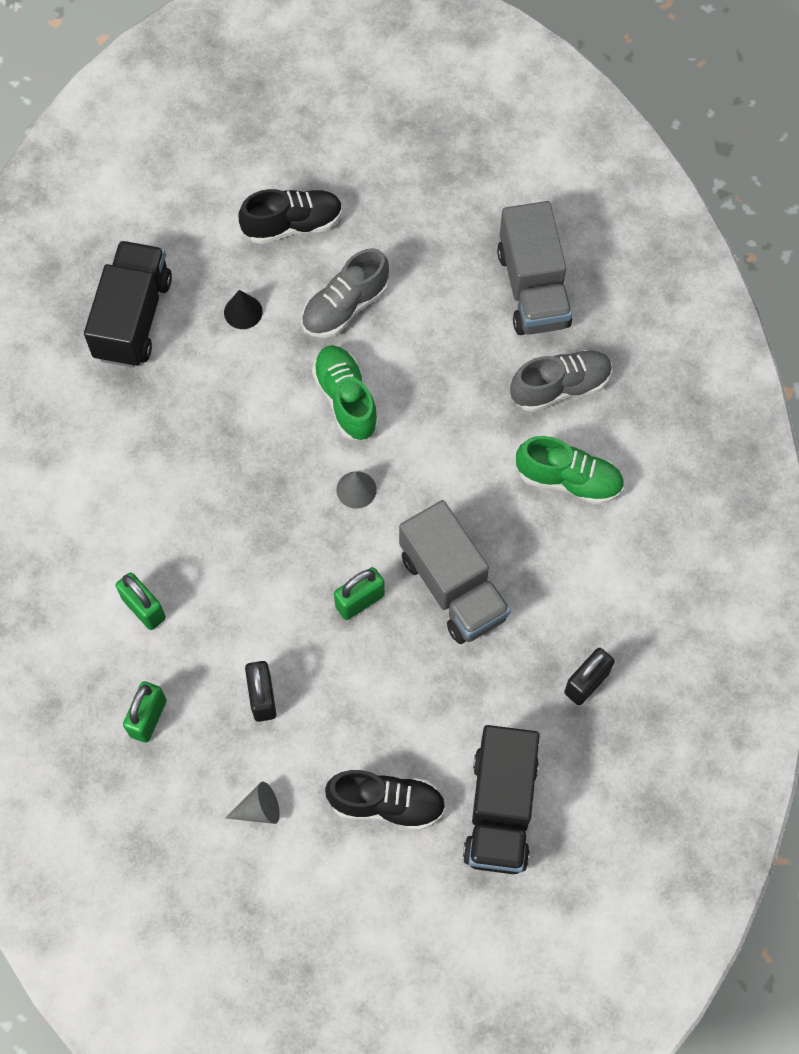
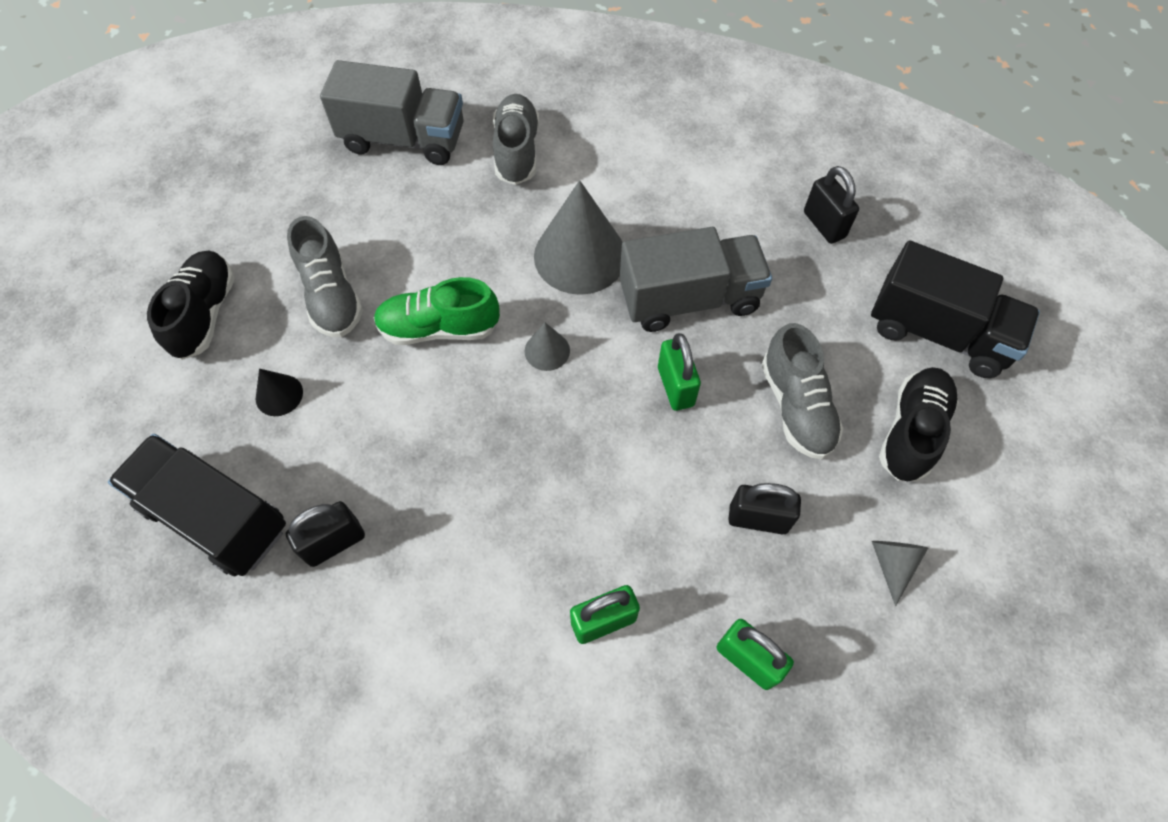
camera: 70 degrees left, 5 degrees down
green shoe [516,436,624,505] -> none
none -> black padlock [286,501,365,567]
none -> grey cone [534,180,623,295]
none -> grey shoe [762,323,843,459]

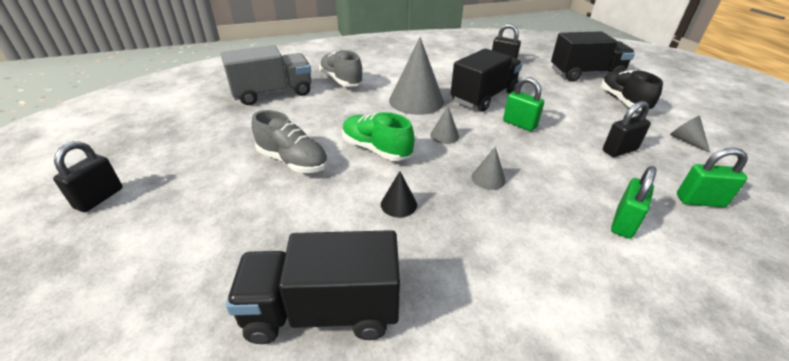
camera: 35 degrees left, 25 degrees down
black shoe [147,251,235,360] -> none
black cone [256,369,303,416] -> black cone moved to [381,171,417,217]
black padlock [286,501,365,567] -> black padlock moved to [53,141,123,212]
green shoe [374,277,500,345] -> green shoe turned 75 degrees clockwise [342,112,414,161]
grey truck [620,227,772,332] -> black truck [451,48,523,112]
grey shoe [762,323,843,459] -> none
none -> grey cone [472,146,506,190]

